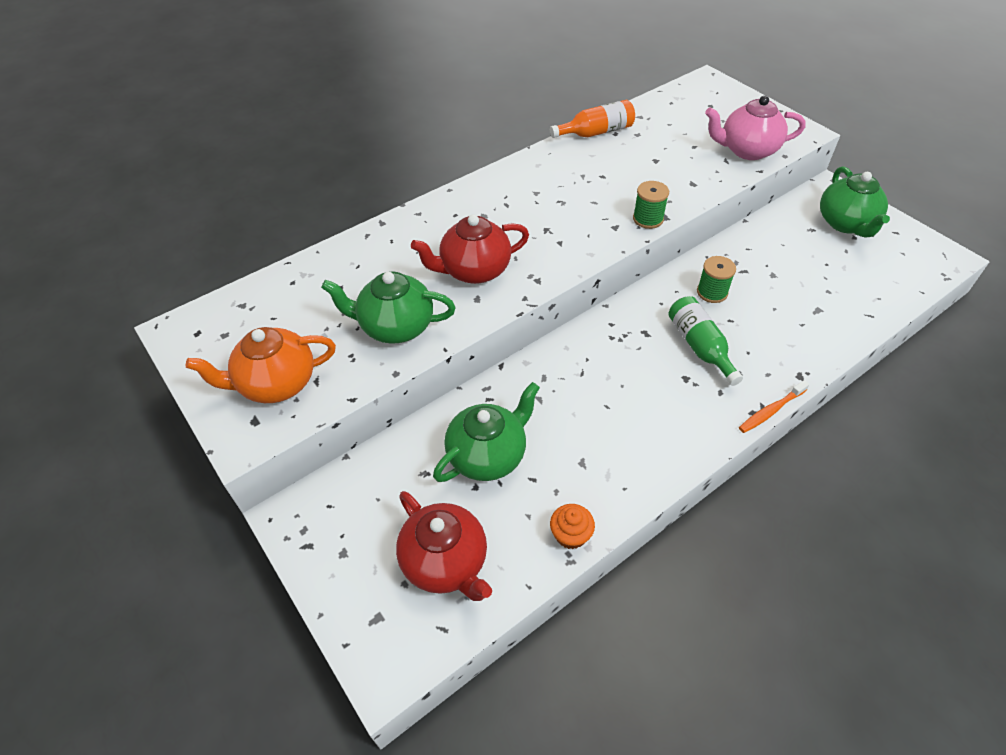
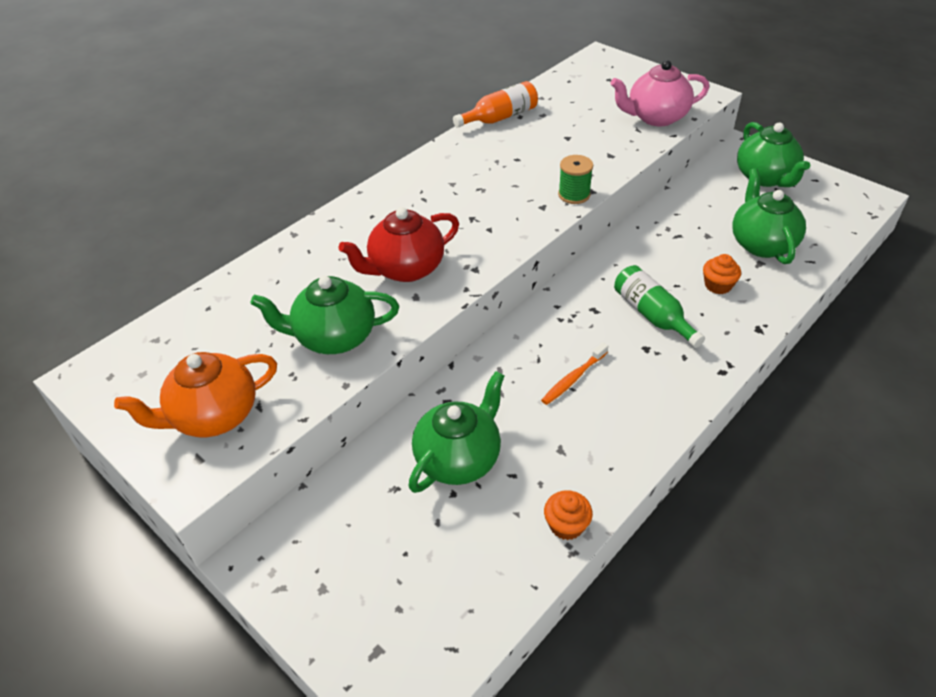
camera: 10 degrees left, 5 degrees down
red teapot [396,491,492,601] -> none
green spool [697,256,736,303] -> none
orange toothbrush [739,380,810,433] -> orange toothbrush moved to [541,343,608,405]
none -> orange cupcake [703,254,741,294]
none -> green teapot [732,168,806,264]

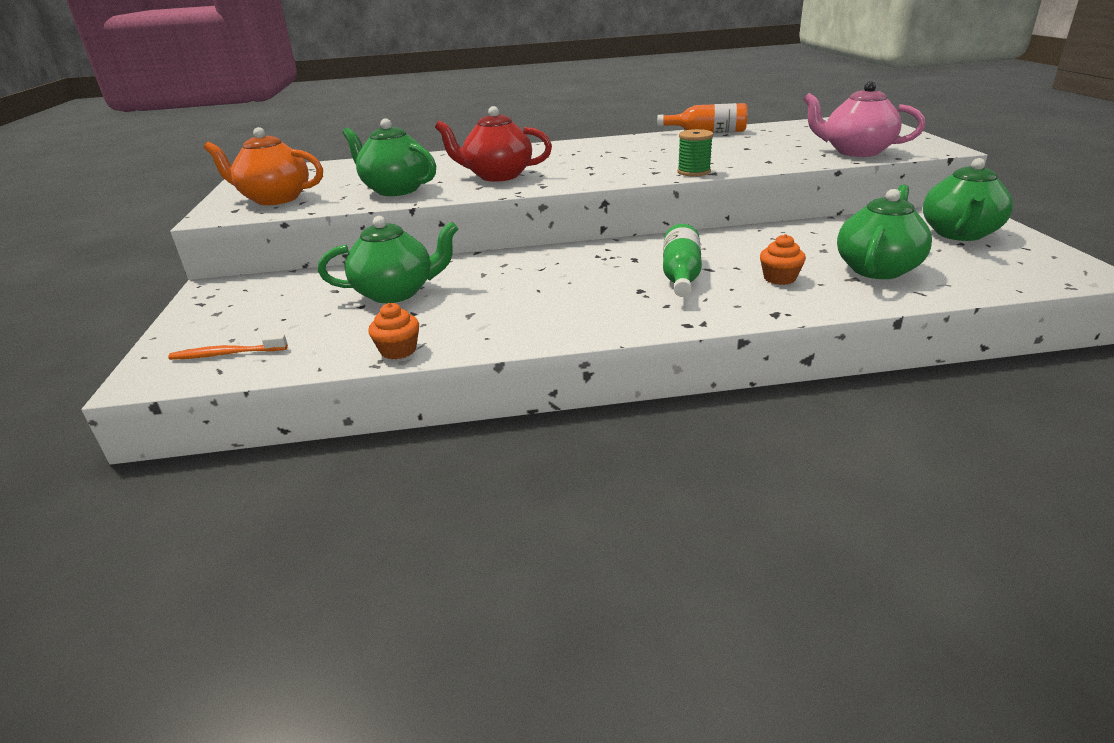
camera: 40 degrees right, 15 degrees down
orange toothbrush [541,343,608,405] -> orange toothbrush moved to [168,334,288,360]

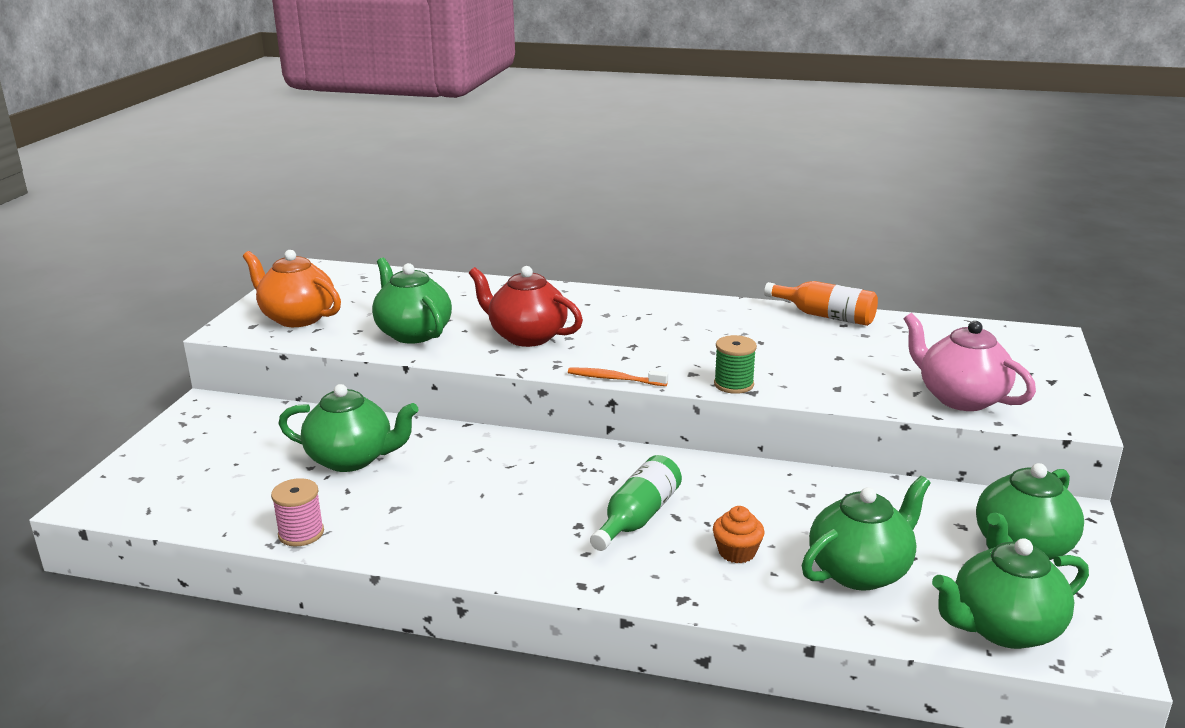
camera: 20 degrees right, 5 degrees down
orange toothbrush [168,334,288,360] -> orange toothbrush moved to [568,368,668,386]
orange cupcake [368,303,419,359] -> pink spool [271,478,324,546]
none -> green teapot [932,538,1089,649]

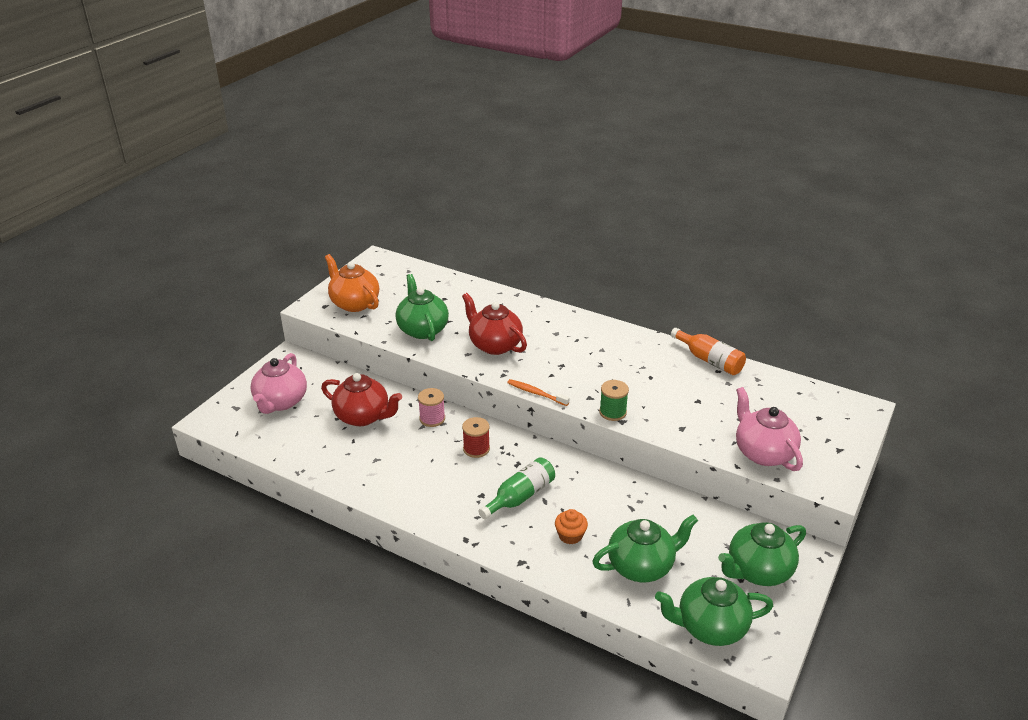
camera: 15 degrees right, 10 degrees up
pink spool [271,478,324,546] -> pink spool moved to [418,388,445,427]
green teapot [279,384,419,472] -> red teapot [321,373,402,426]
none -> pink teapot [250,353,307,414]
none -> red spool [462,417,490,458]

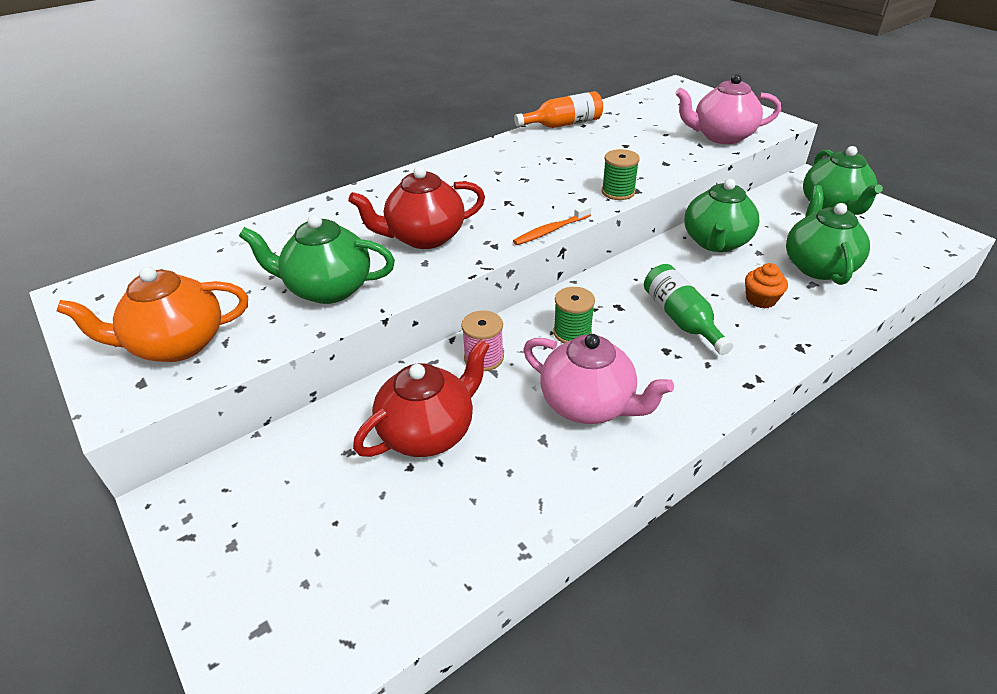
camera: 65 degrees left, 5 degrees up
pink teapot [250,353,307,414] -> pink teapot moved to [523,334,674,424]
red spool [462,417,490,458] -> green spool [553,287,595,343]
green teapot [655,577,773,646] -> green teapot moved to [684,179,760,252]

